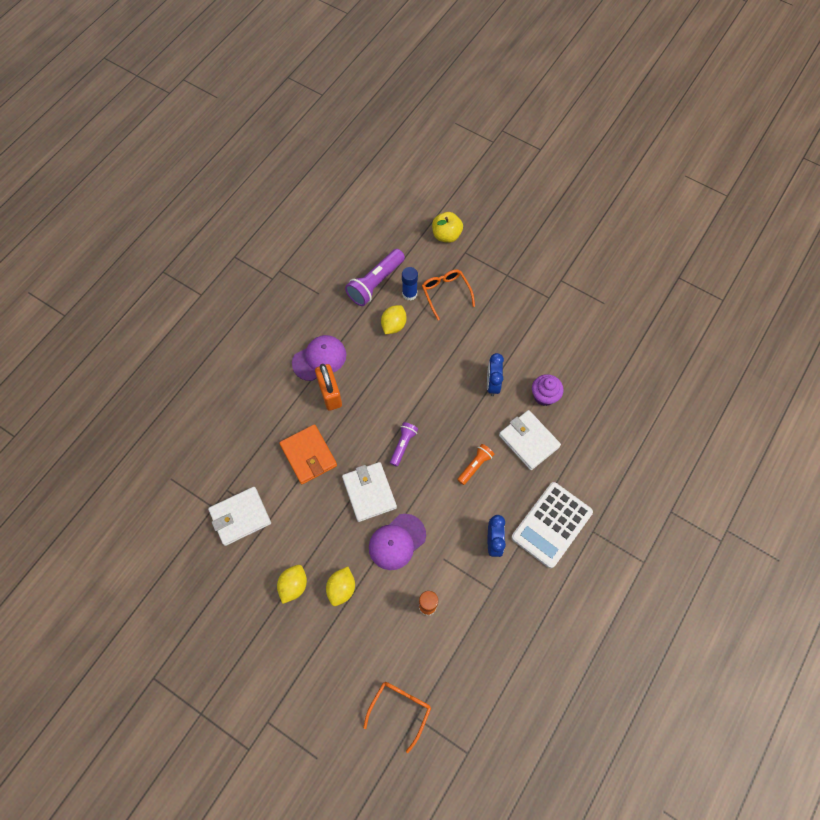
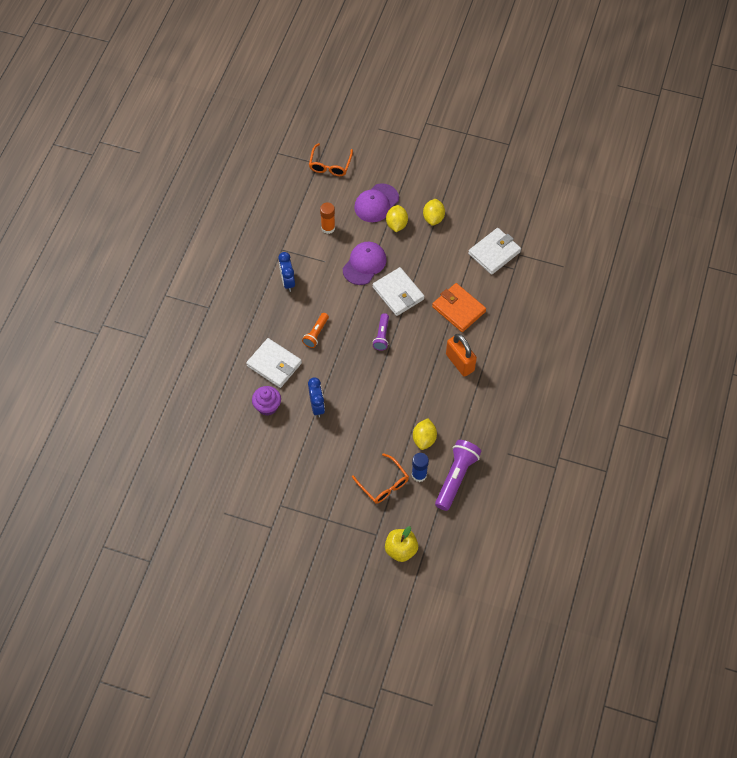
camera: 165 degrees right, 5 degrees down
purple cap [292,335,346,381] -> purple cap moved to [354,184,399,222]
white calculator [511,482,593,568] -> none

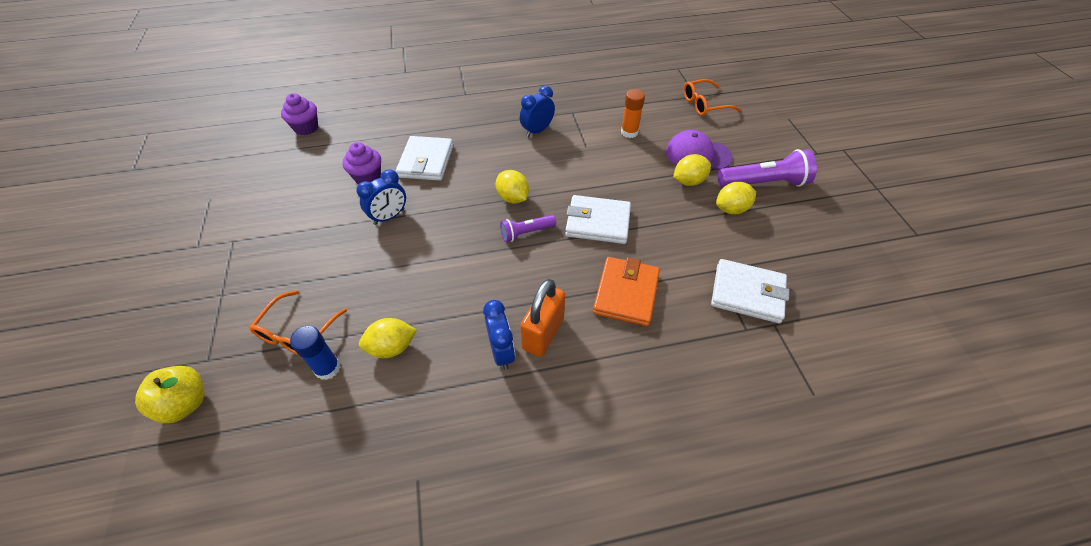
camera: 60 degrees right, 10 degrees down
orange flashlight [302,313,329,348] -> none
purple cap [343,242,387,285] -> none
white wallet [373,267,425,316] -> white wallet turned 75 degrees clockwise [565,195,631,244]
purple flashlight [435,440,481,511] -> purple flashlight moved to [718,149,817,188]
none -> purple cupcake [281,93,318,135]
none -> blue clock [483,300,515,370]
none -> yellow lemon [495,170,529,204]

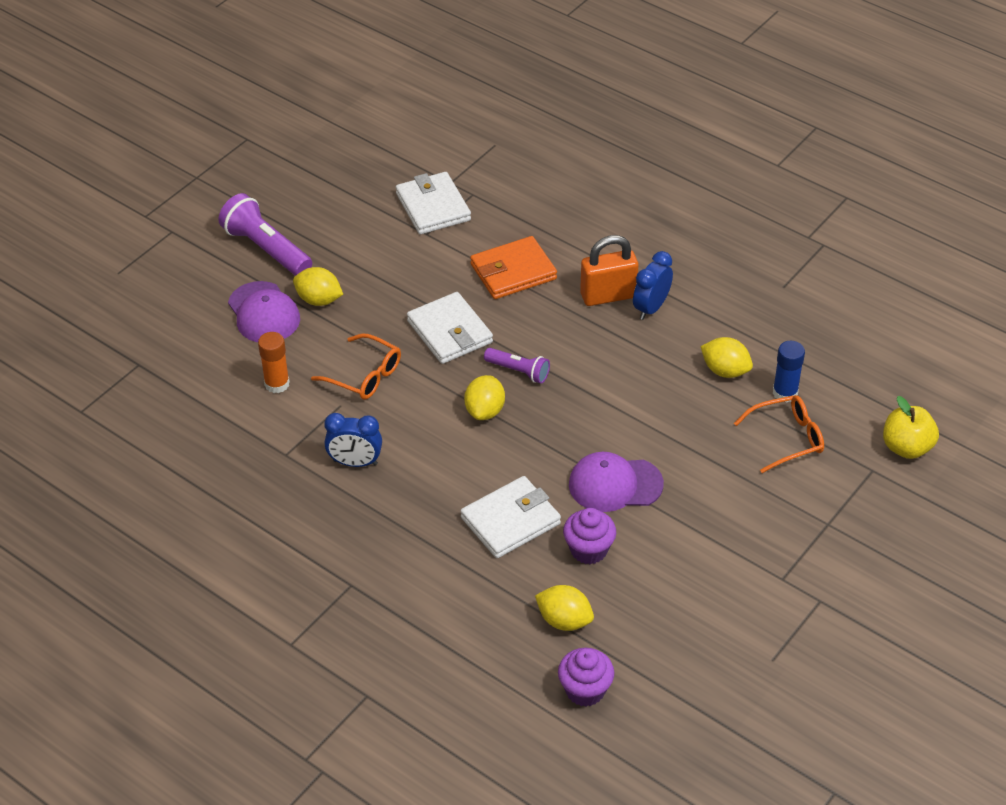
camera: 130 degrees left, 5 degrees down
blue clock [356,169,406,225] -> purple cap [569,452,664,512]
orange glasses [683,79,741,116] -> orange glasses moved to [311,334,401,399]
yellow lemon [716,182,756,214] -> yellow lemon moved to [535,585,594,631]

